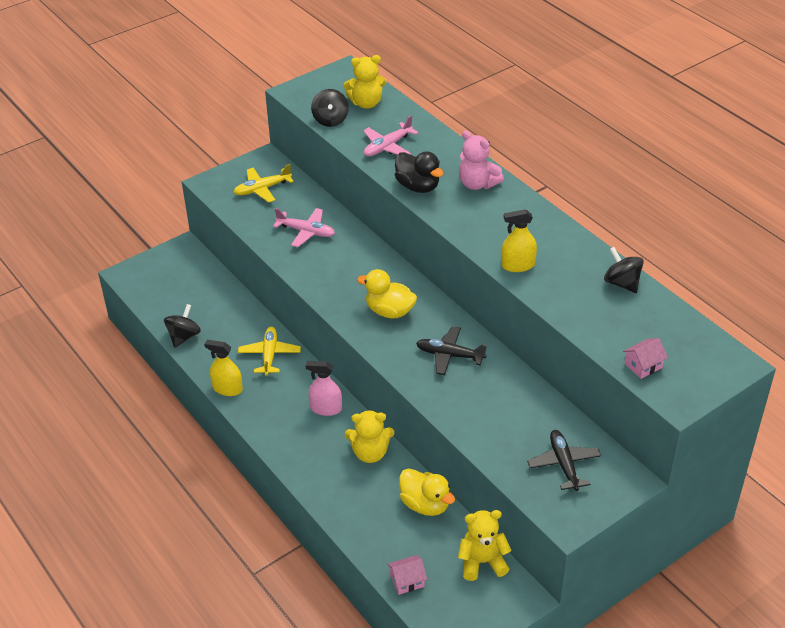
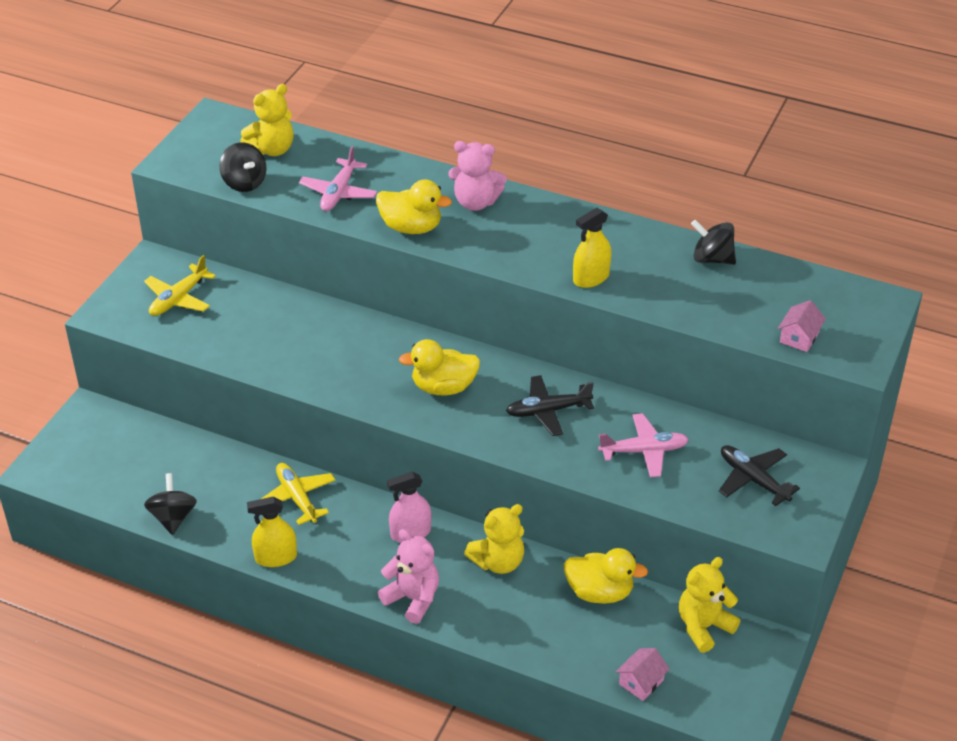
camera: 30 degrees left, 0 degrees up
pink plane [273,208,335,247] -> pink plane moved to [598,413,689,477]
black duck [395,151,444,193] -> yellow duck [376,179,452,234]
none -> pink teddy bear [378,529,439,624]

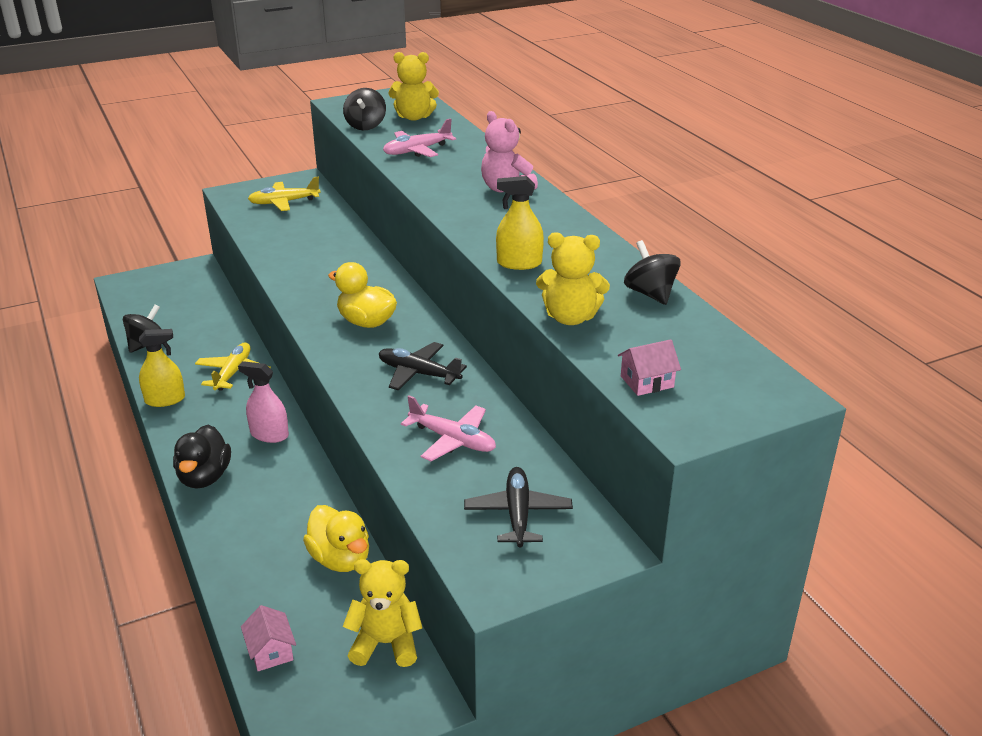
camera: 40 degrees right, 10 degrees down
yellow spray bottle [247,497,297,567] -> yellow spray bottle turned 135 degrees clockwise [139,329,185,407]
yellow duck [376,179,452,234] -> none
pink teddy bear [378,529,439,624] -> black duck [173,425,231,489]
yellow teddy bear [464,504,524,574] -> yellow teddy bear moved to [536,232,610,325]
pink house [616,648,670,701] -> pink house turned 75 degrees clockwise [241,605,296,671]

